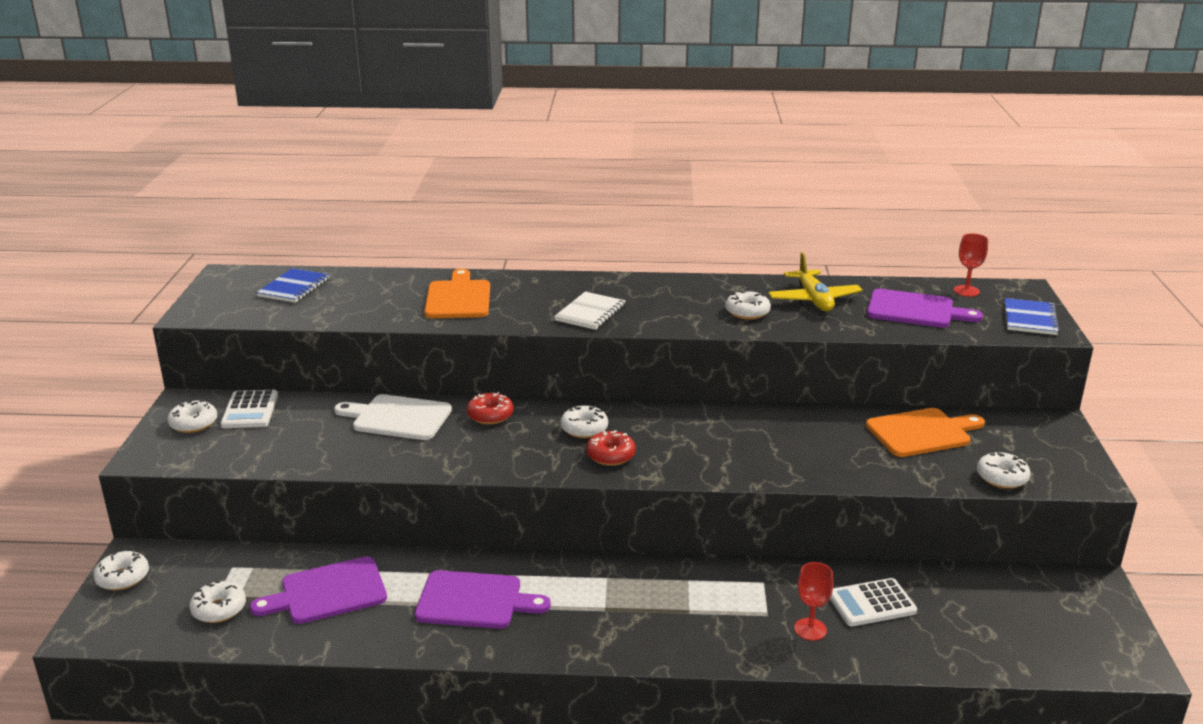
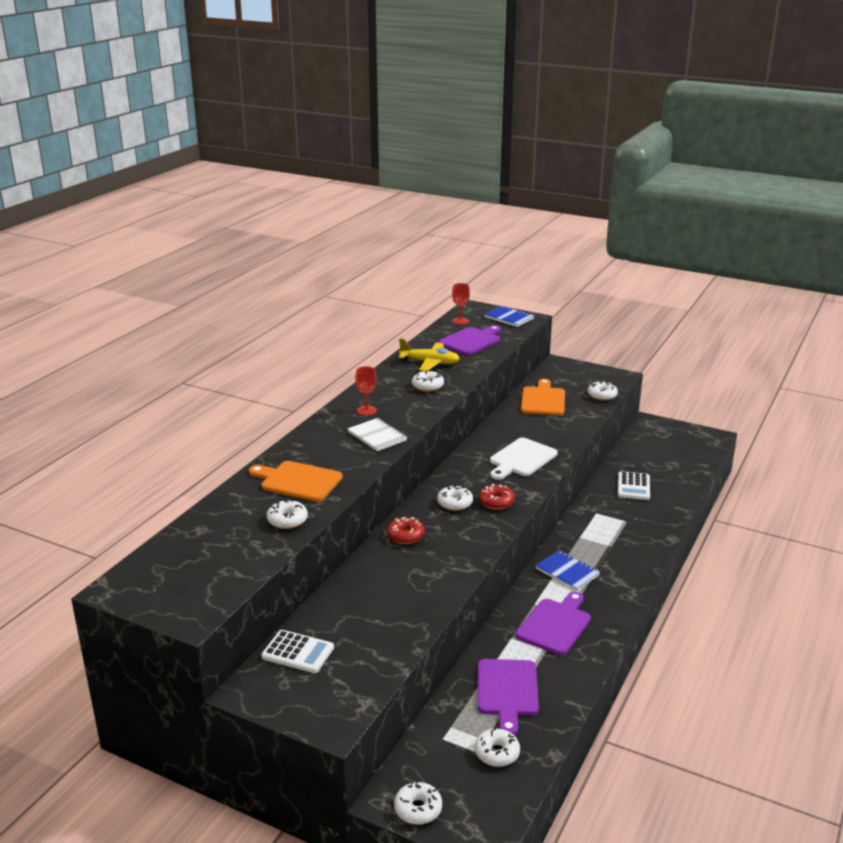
camera: 65 degrees left, 0 degrees up
white donut [167,400,217,433] -> white donut moved to [267,500,308,529]
blue notebook [256,268,330,303] -> blue notebook moved to [536,550,600,591]
white cutting board [334,394,452,440] -> white cutting board moved to [490,438,558,480]
red goblet [794,562,833,641] -> red goblet moved to [355,366,377,416]

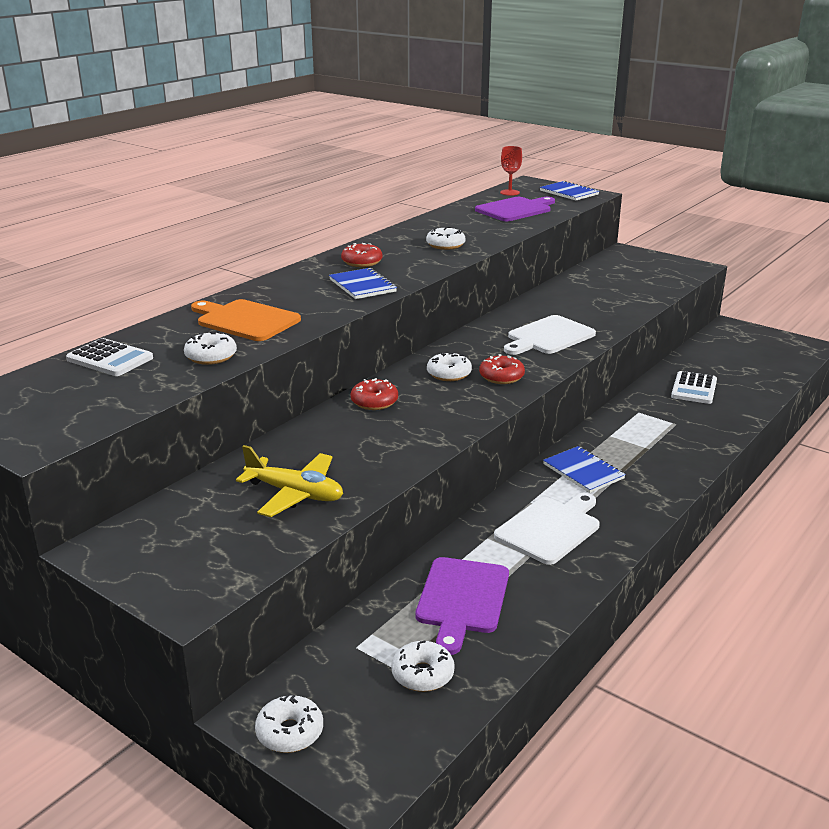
camera: 10 degrees right, 0 degrees up
white calculator [261,630,334,673] -> white calculator moved to [66,338,153,376]
white notebook [348,418,407,451] -> blue notebook [329,268,397,299]
red goblet [355,366,377,416] -> red donut [341,243,382,267]
yellow plane [398,338,460,371] -> yellow plane moved to [236,445,343,517]
purple cutting board [516,592,591,655] -> white cutting board [494,493,600,565]
orange cutting board [521,379,565,415] -> none
white donut [588,381,618,401] -> none

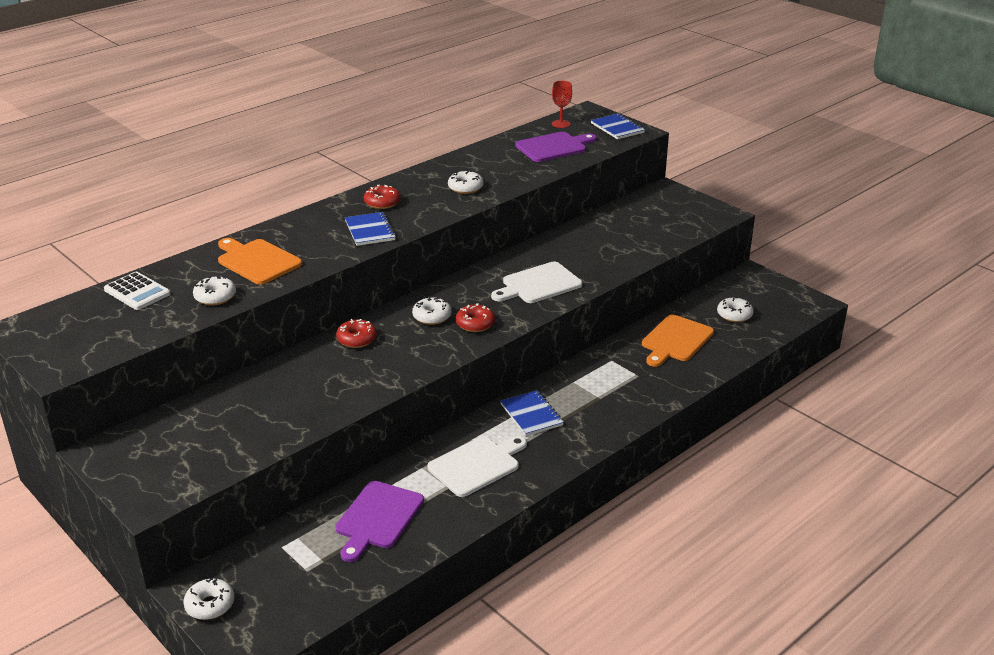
camera: 10 degrees right, 5 degrees up
yellow plane [236,445,343,517] -> none
white donut [391,641,455,692] -> white donut moved to [717,297,754,322]
white calculator [671,371,717,404] -> orange cutting board [642,314,714,367]

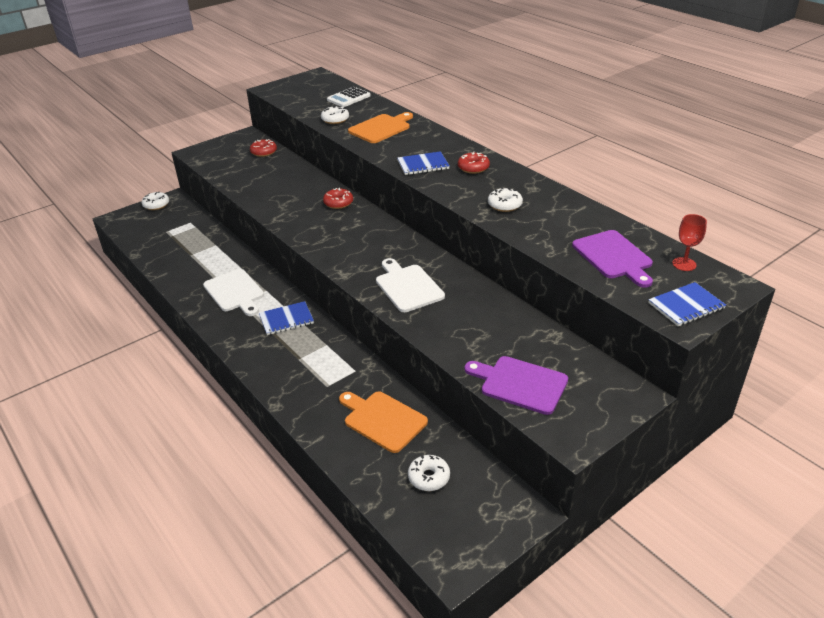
camera: 95 degrees right, 5 degrees up
purple cutting board [335,481,424,562] -> purple cutting board moved to [464,356,568,415]
white donut [412,296,451,325] -> none
red donut [456,303,495,332] -> red donut moved to [250,139,277,157]

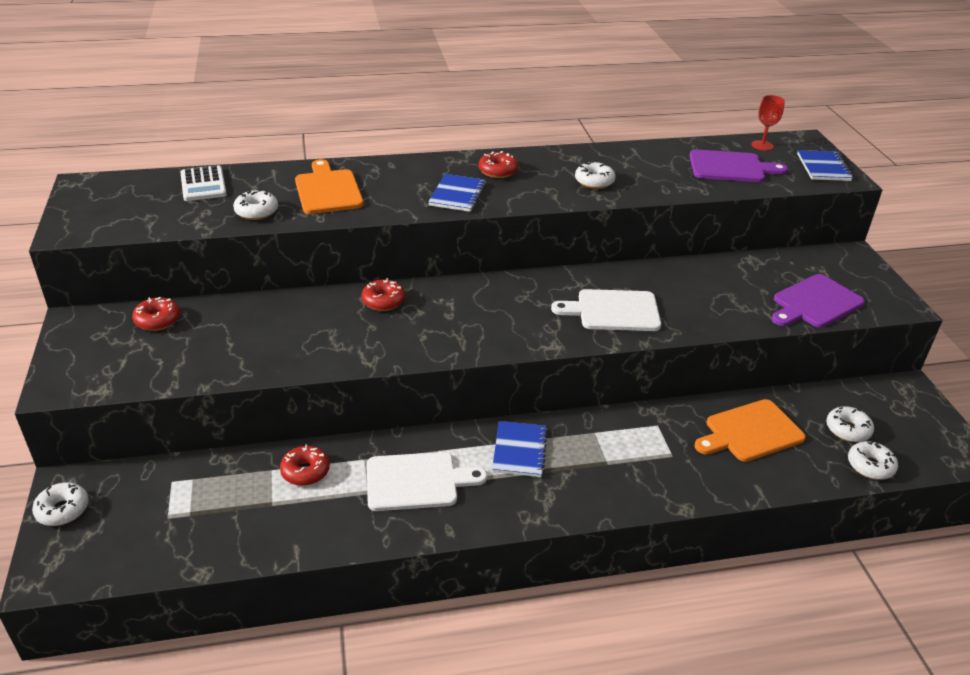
camera: 65 degrees left, 0 degrees up
none -> red donut [280,445,330,486]
none -> white donut [848,441,898,480]

